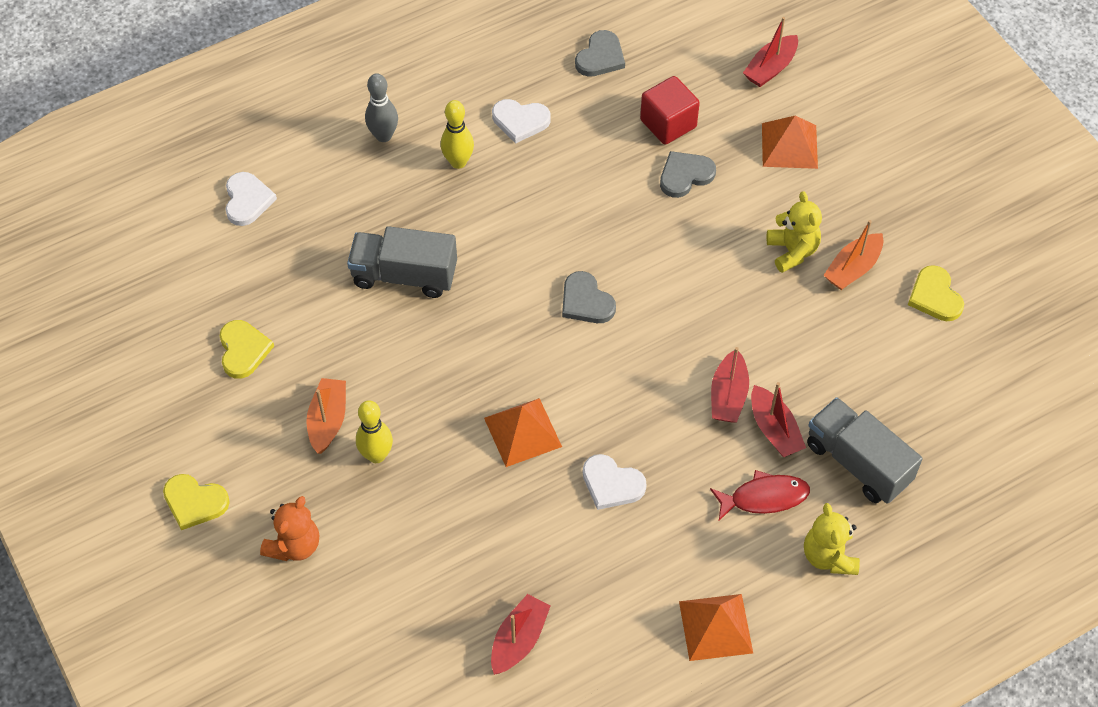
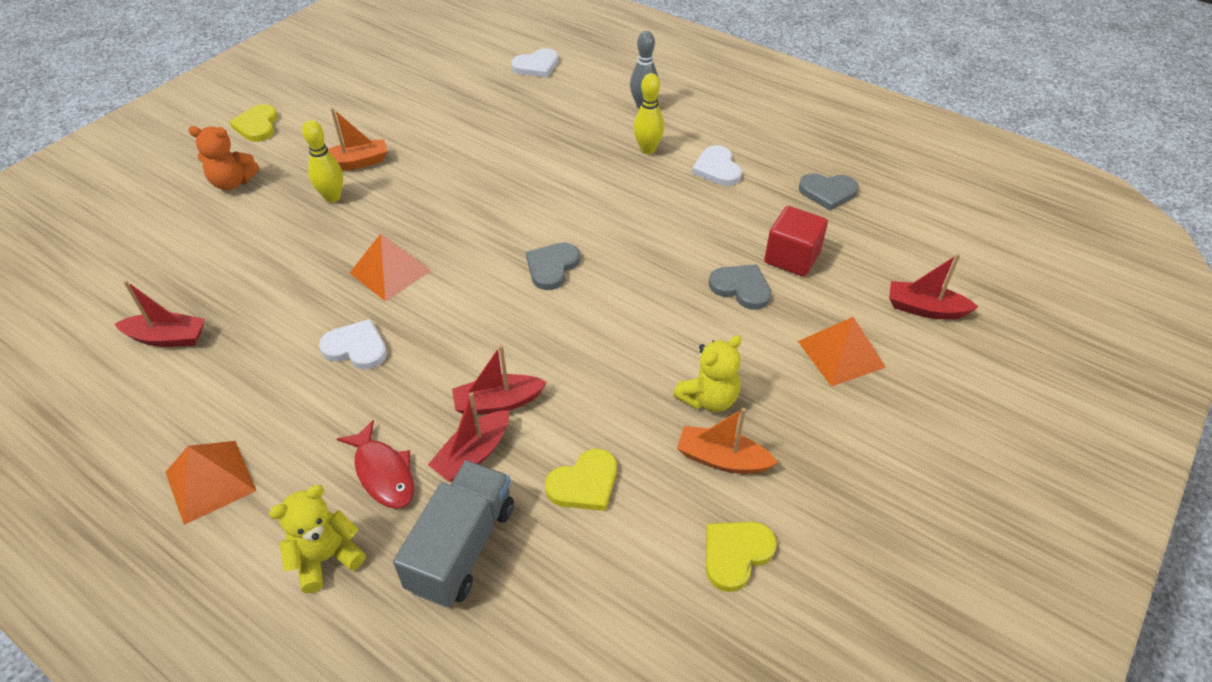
camera: 65 degrees right, 10 degrees down
yellow heart [220,320,274,379] -> yellow heart moved to [545,449,617,511]
grey truck [347,226,457,298] -> none
white heart [583,454,647,510] -> white heart turned 105 degrees clockwise [319,319,387,369]

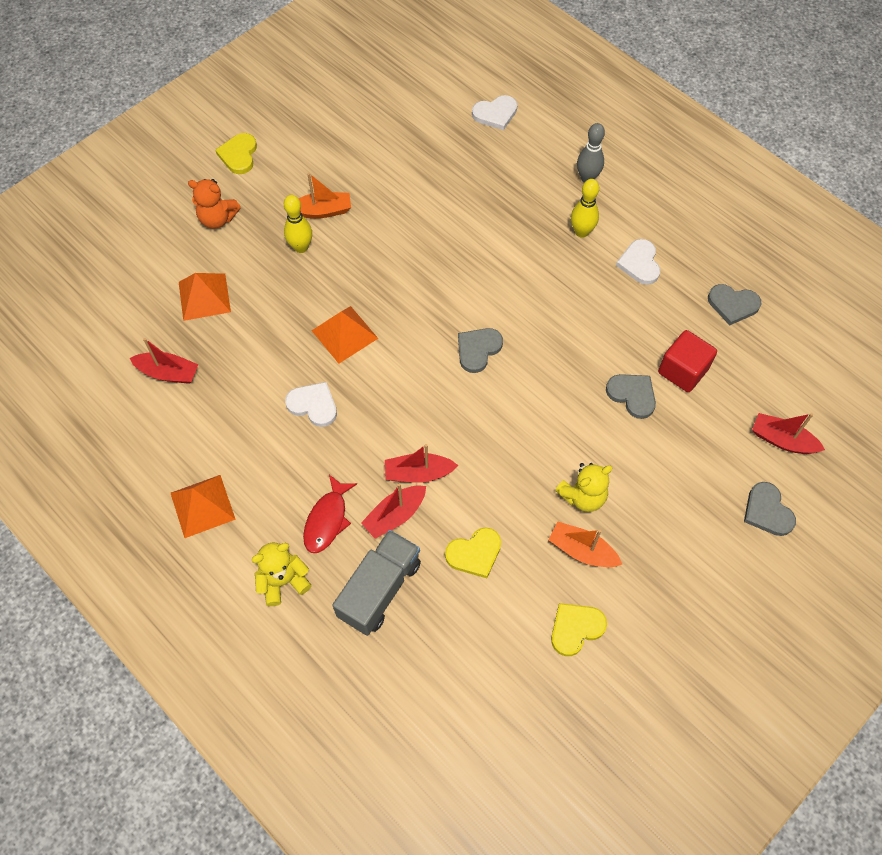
camera: 10 degrees right, 15 degrees up
red fish [337,420,414,509] -> red fish turned 45 degrees clockwise [303,475,357,553]
orange pyramid [798,317,886,387] -> orange pyramid moved to [179,273,231,321]
none -> grey heart [744,482,796,536]

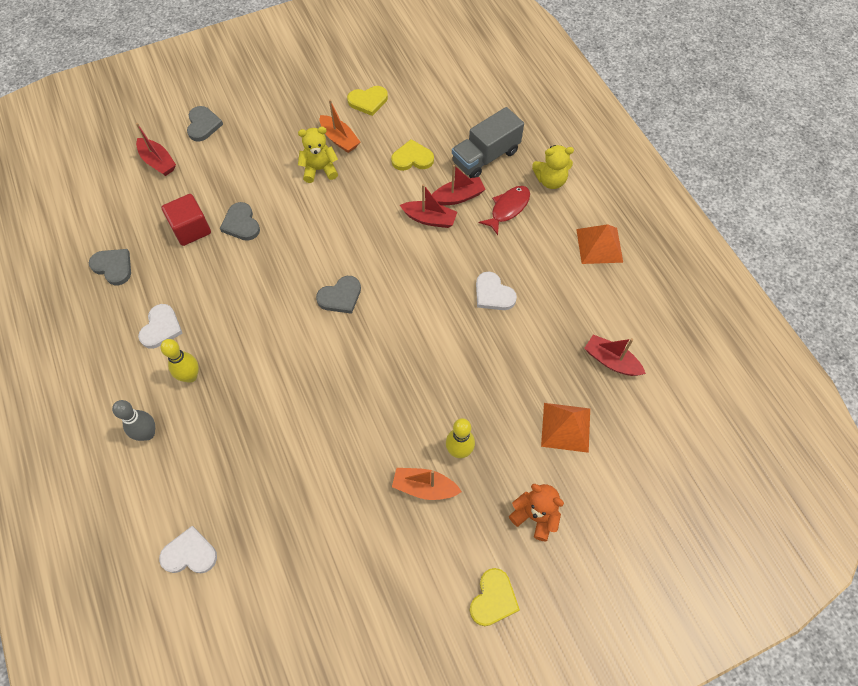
camera: 160 degrees left, 0 degrees up
orange pyramid [312,306,378,364] -> none

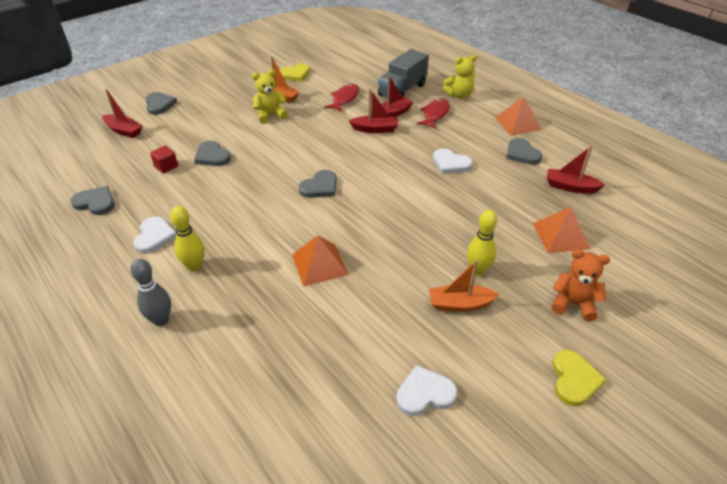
camera: 15 degrees left, 20 degrees down
white heart [159,526,217,573] -> white heart moved to [396,365,458,416]
red cube [162,194,211,246] -> red cube [150,146,178,174], size x0.61
yellow heart [391,139,434,171] -> red fish [324,84,359,112]
none -> orange pyramid [292,235,349,286]
none -> grey heart [506,138,543,165]

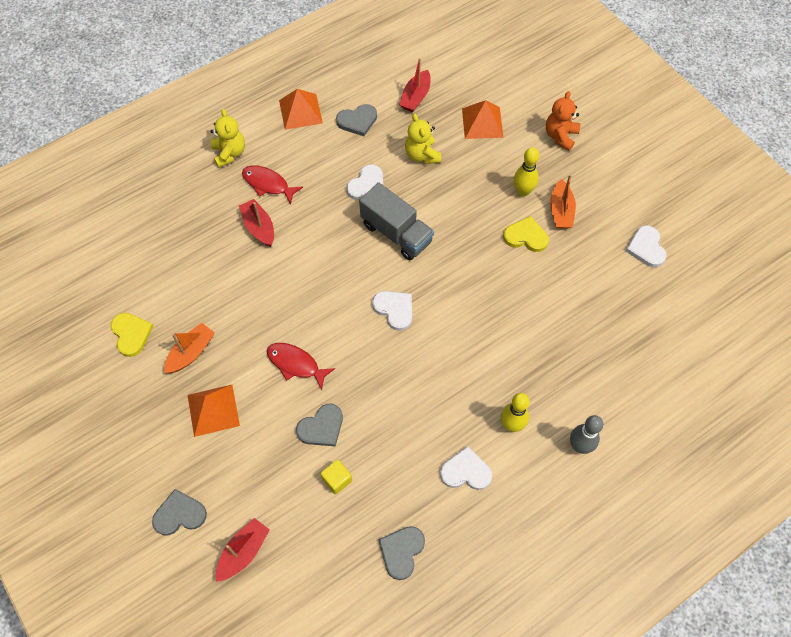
camera: 85 degrees left, 20 degrees up
red cube [150,146,178,174] -> yellow cube [321,459,352,495]
yellow teddy bear [252,69,288,124] -> yellow teddy bear moved to [405,114,441,164]
orange pyramid [292,235,349,286] -> orange pyramid moved to [188,385,240,437]
grey heart [299,170,337,198] -> white heart [372,291,412,331]
red fish [324,84,359,112] -> red fish moved to [267,343,335,390]
red boat [349,89,398,133] -> none
grey truck [378,49,429,97] -> grey truck moved to [359,182,434,260]
yellow heart [552,350,607,406] -> yellow heart moved to [503,216,549,252]

